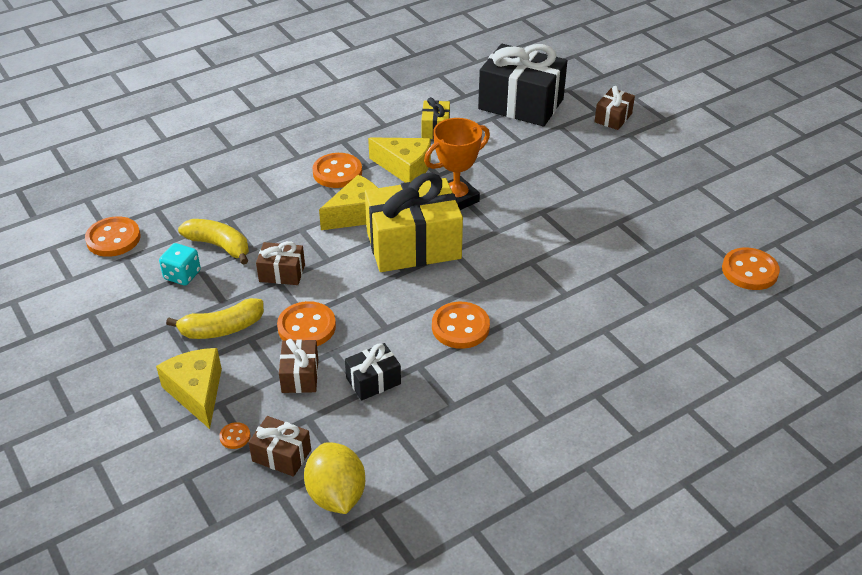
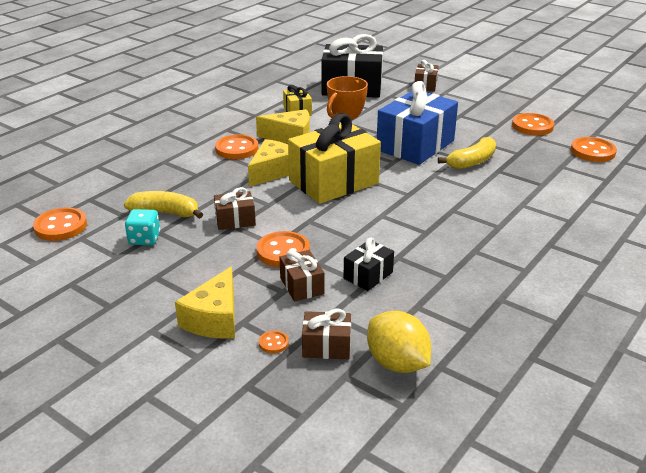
camera: 20 degrees left, 10 degrees down
yellow cheese [156,348,222,429] -> yellow cheese turned 120 degrees counterclockwise [175,266,235,339]
yellow banana [166,298,264,339] -> yellow banana moved to [438,137,496,169]
orange button [432,302,490,349] -> orange button moved to [512,113,555,135]
none -> blue gift [377,81,458,165]

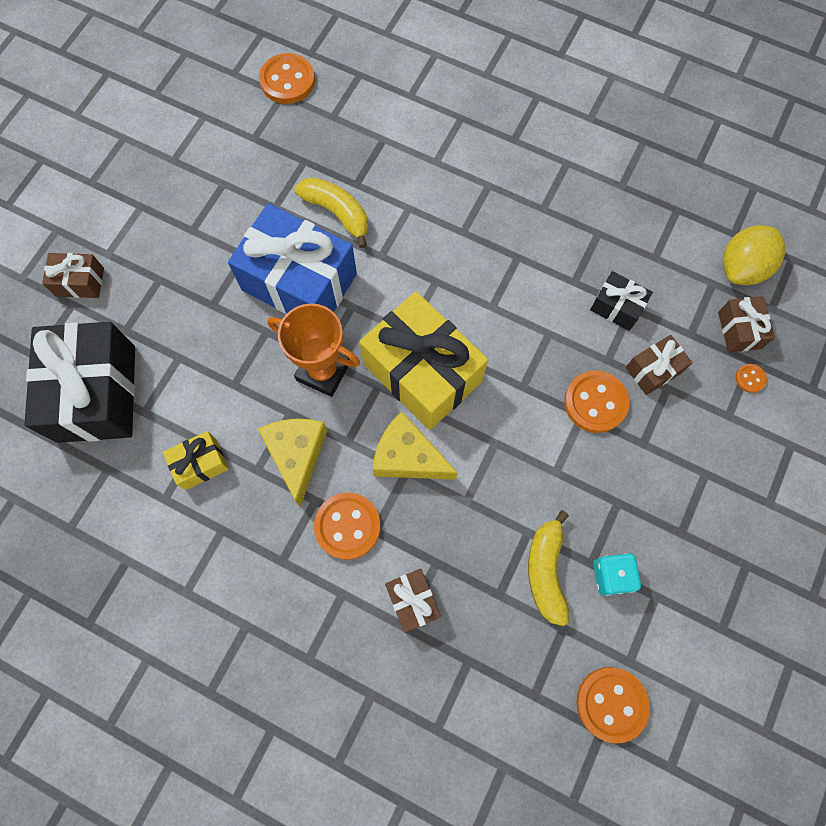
camera: 100 degrees left, 40 degrees up
yellow cheese [175,266,235,339] -> none
brown gift [214,187,256,230] -> brown gift moved to [385,569,441,633]
orange button [512,113,555,135] -> none

